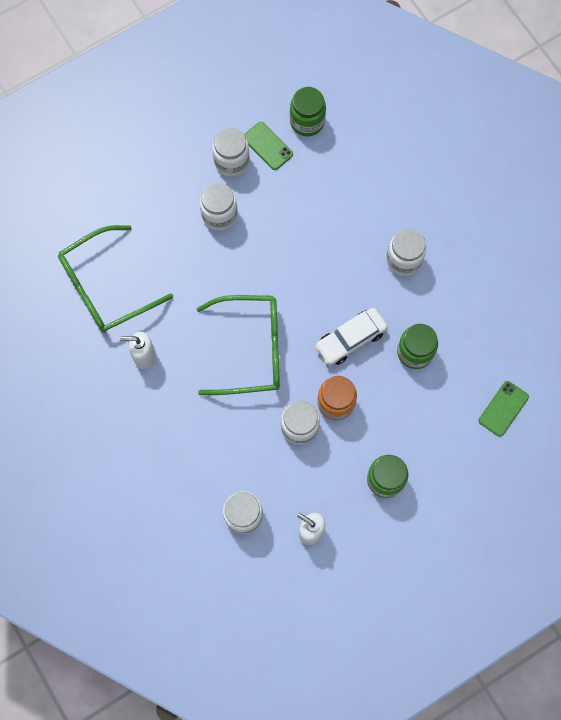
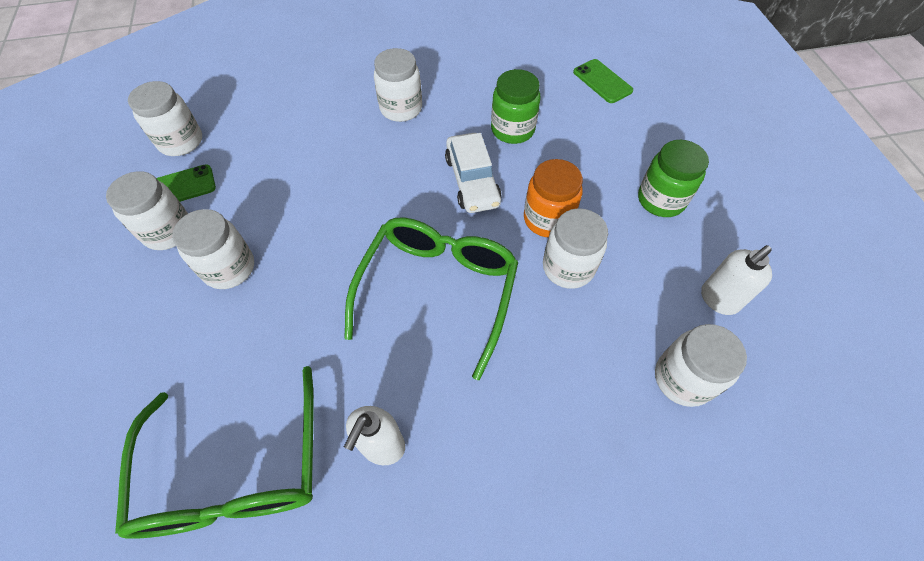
camera: 70 degrees left, 15 degrees down
green jar [290,87,326,137] -> white jar [128,81,202,156]

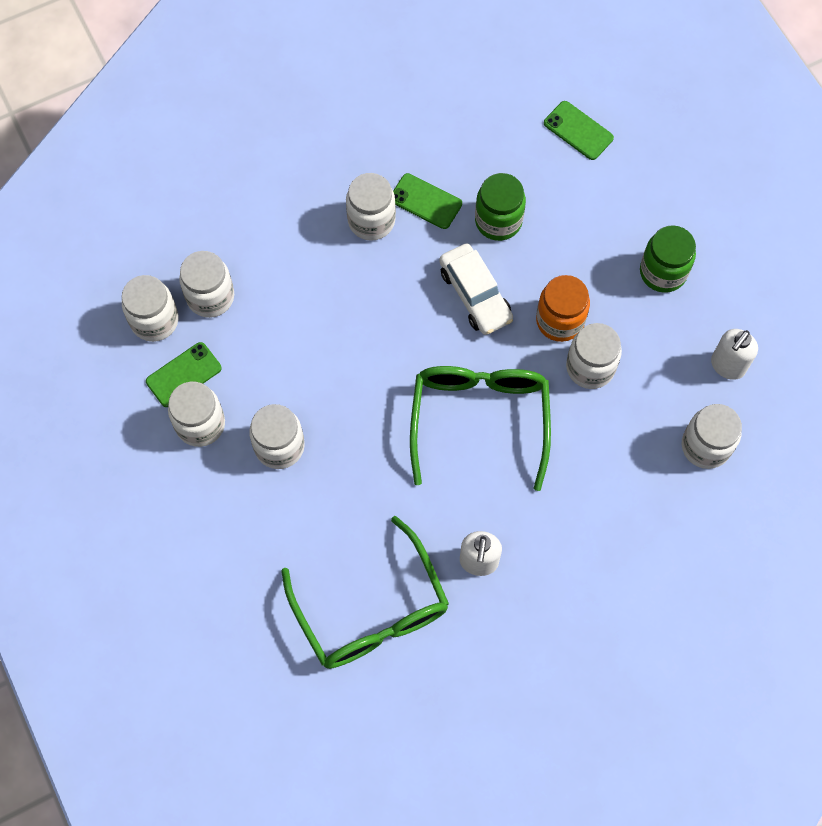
camera: 15 degrees left, 10 degrees up
none -> white jar [179,251,234,318]
none -> green phone [393,173,462,229]

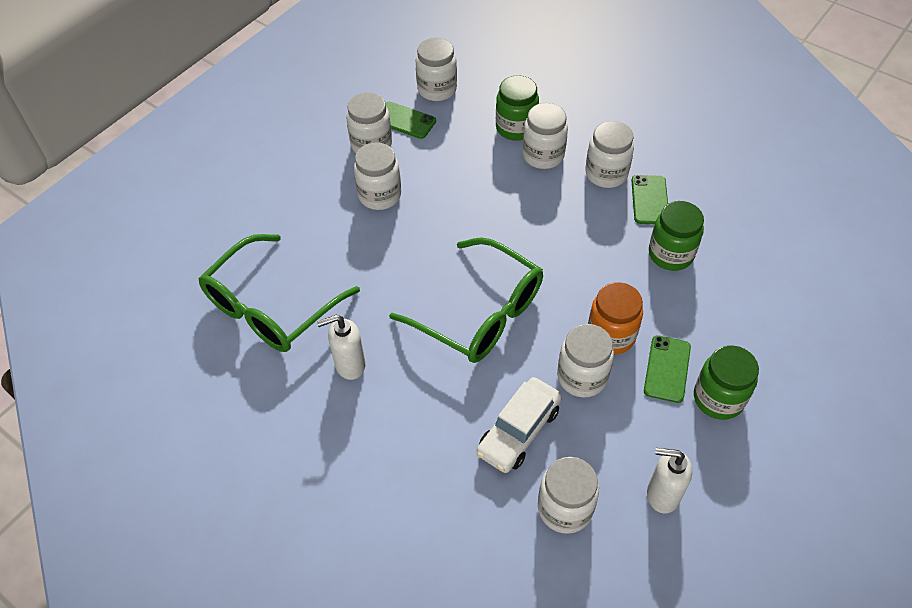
camera: 65 degrees right, 15 degrees down
white jar [179,251,234,318] -> white jar moved to [522,103,568,169]
green glasses [410,366,551,491] -> green glasses turned 60 degrees clockwise [389,237,543,363]
white car [439,243,513,335] -> white car moved to [477,377,562,473]
green phone [544,101,614,160] -> green phone moved to [644,335,691,403]
none -> green jar [496,75,539,141]

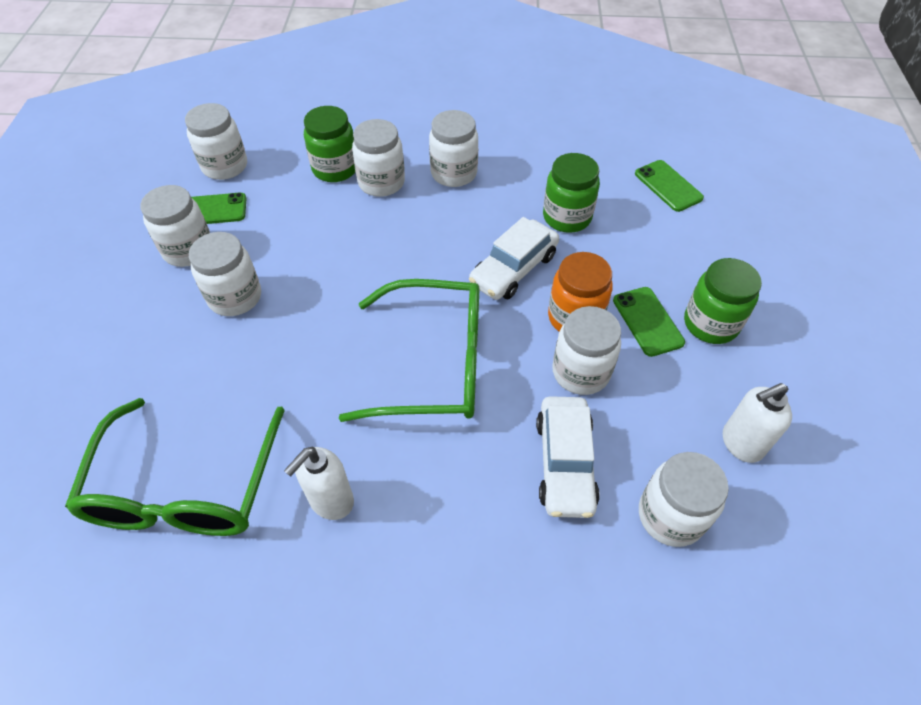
camera: 35 degrees left, 0 degrees up
green phone [631,175,668,224] -> green phone moved to [635,160,704,212]
none -> white car [469,217,559,300]

